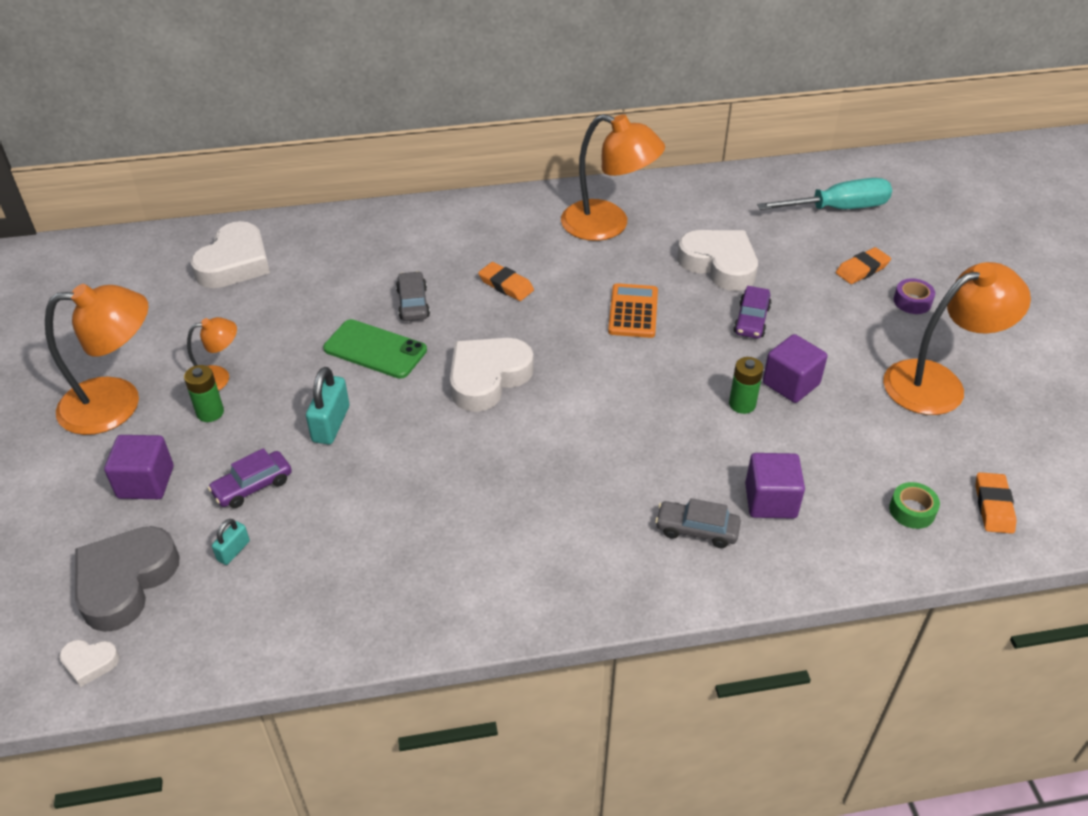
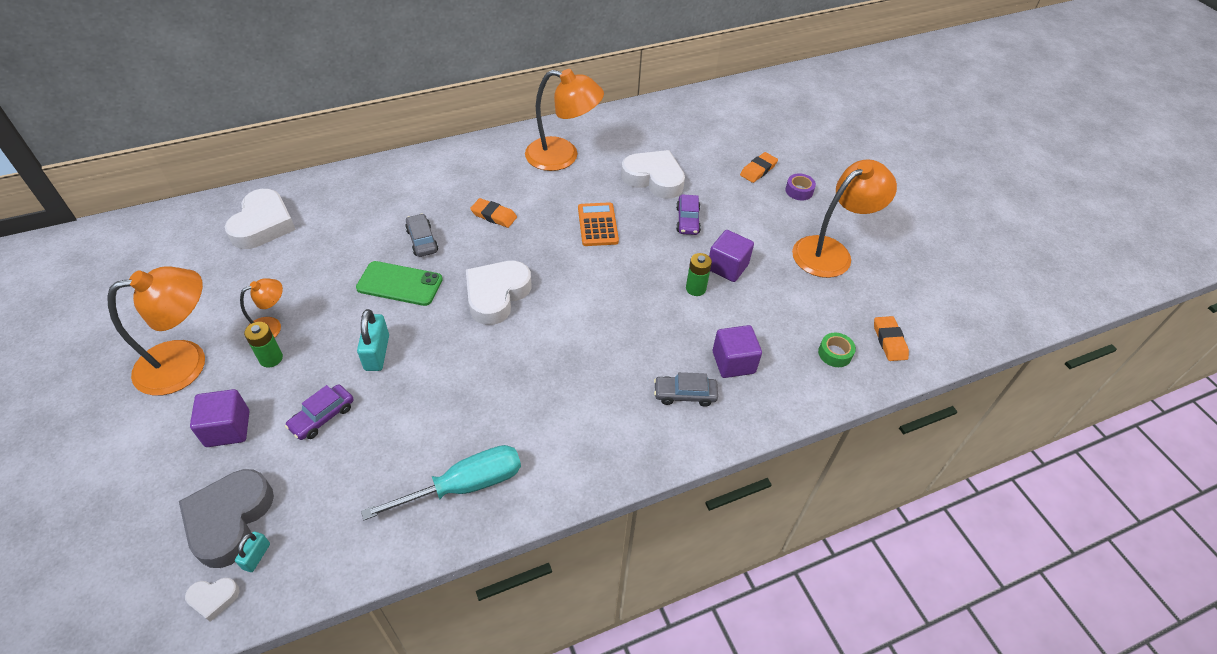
camera: 15 degrees left, 5 degrees up
turquoise padlock [212,519,250,565] -> turquoise padlock moved to [235,531,270,572]
turquoise screwdriver [757,178,892,210] -> turquoise screwdriver moved to [361,445,521,520]

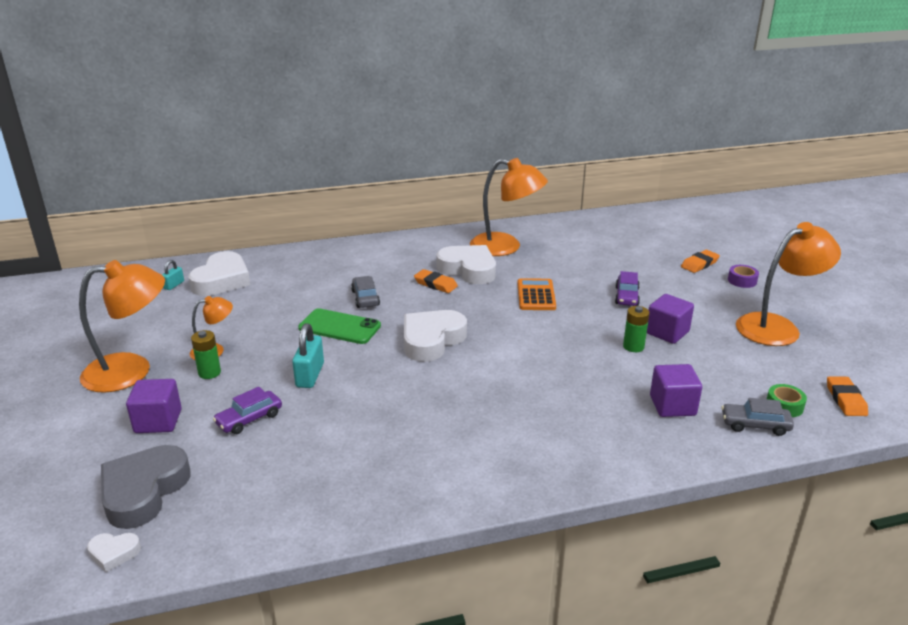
camera: 10 degrees right, 20 degrees down
turquoise padlock [235,531,270,572] -> turquoise padlock moved to [162,260,184,290]
turquoise screwdriver [361,445,521,520] -> none
white heart [621,150,685,199] -> white heart moved to [436,245,496,284]
grey car [654,372,718,407] -> grey car moved to [721,398,794,436]

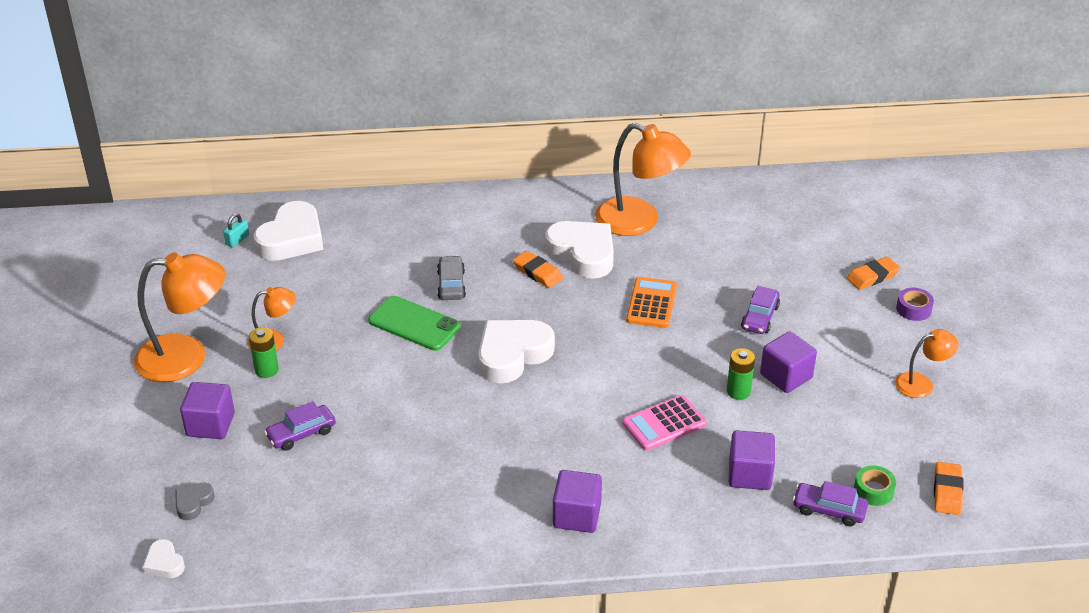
camera: 10 degrees right, 10 degrees up
white heart [87,533,141,572] -> white heart turned 45 degrees clockwise [143,539,185,578]
grey heart [101,445,190,529] -> grey heart [175,483,214,520], size x0.47
turquoise padlock [292,323,324,388] -> none
grey car [721,398,794,436] -> purple car [793,481,868,526]
orange lamp [736,222,841,346] -> orange lamp [895,329,959,398], size x0.52
none -> purple cube [553,470,602,533]
none -> pink calculator [622,395,706,451]

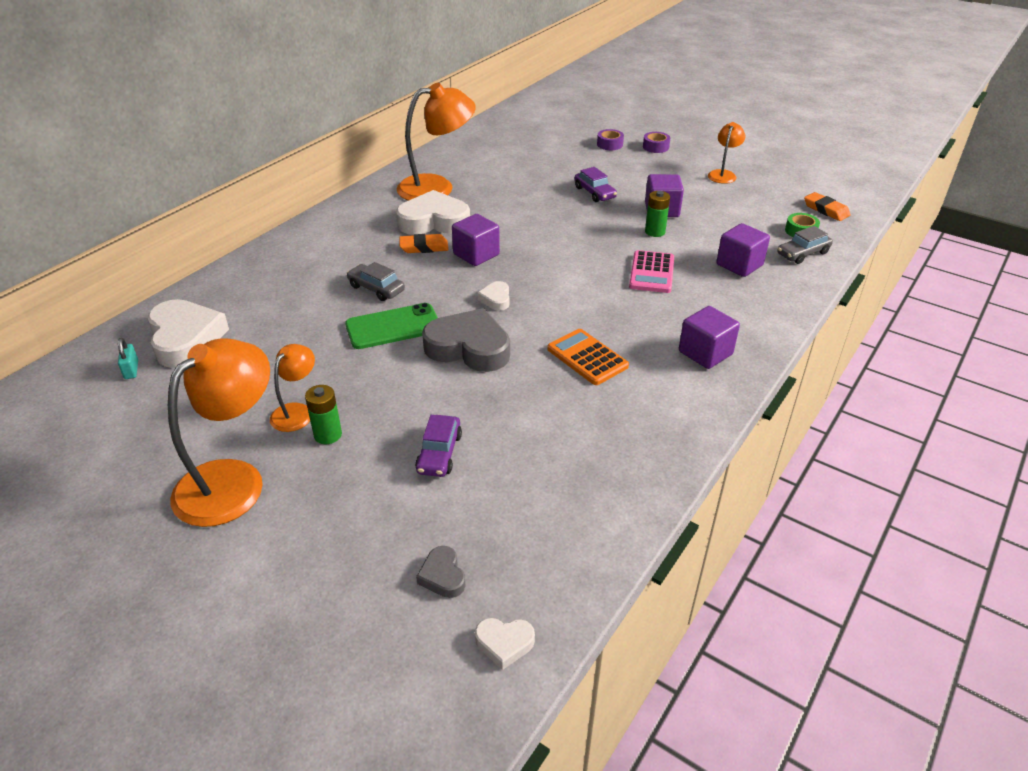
camera: 50 degrees left, 0 degrees up
purple cube [180,382,235,439] -> purple cube moved to [452,214,500,266]
white heart [478,320,555,383] -> white heart [478,281,509,311], size x0.47
orange calculator [626,277,677,328] -> orange calculator moved to [548,329,629,385]
purple car [793,481,868,526] -> grey car [777,226,833,264]
orange eraser [847,257,900,290] -> purple tape [597,129,624,150]
none -> grey heart [422,308,510,372]

